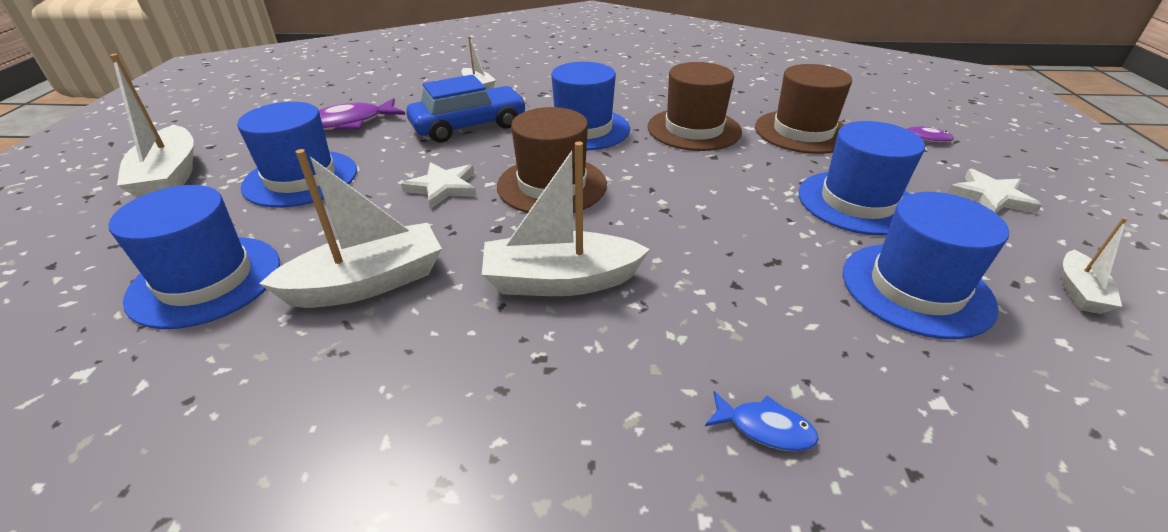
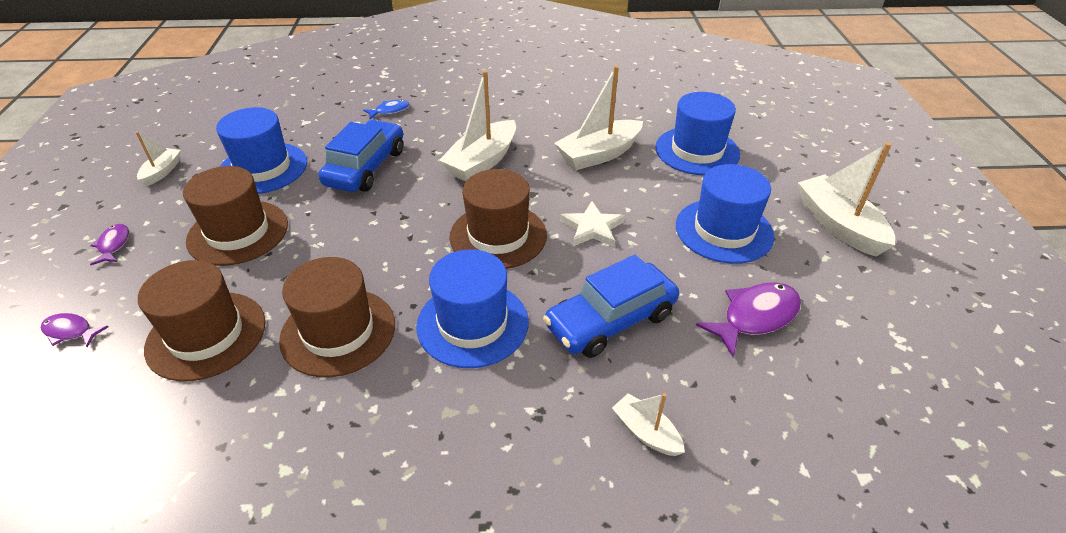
camera: 175 degrees right, 5 degrees up
white boat [482,142,650,296] -> white boat turned 135 degrees clockwise [439,70,516,182]
blue fish [705,391,819,452] -> blue fish turned 135 degrees clockwise [363,99,409,119]
blue hat [798,121,925,236] -> brown hat [183,166,288,266]
white star [948,169,1042,214] -> purple fish [90,224,129,265]
none -> blue car [318,120,403,192]

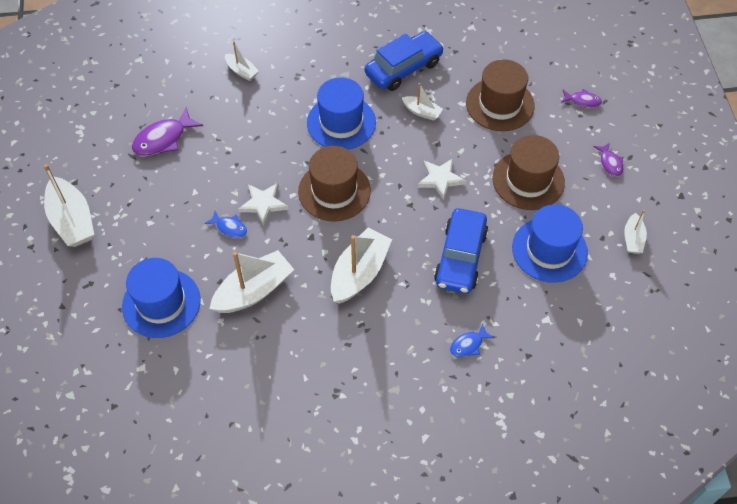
camera: 175 degrees right, 15 degrees up
brown hat [279,257,395,377] -> white boat [402,83,443,121]
blue car [543,255,679,358] -> blue car moved to [365,31,444,91]
blue hat [676,164,775,264] -> none
none -> blue fish [205,211,247,238]
none -> white star [417,158,466,200]

